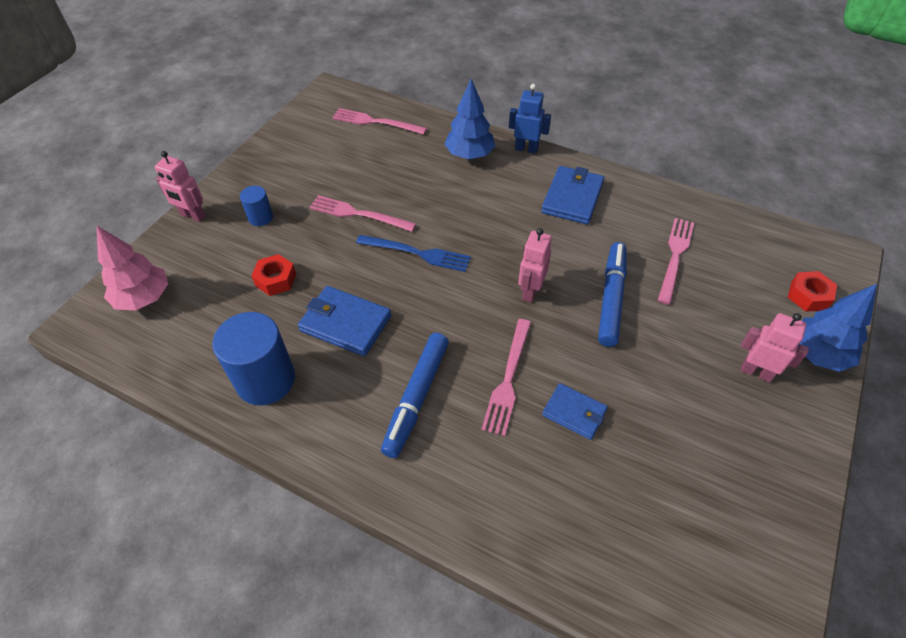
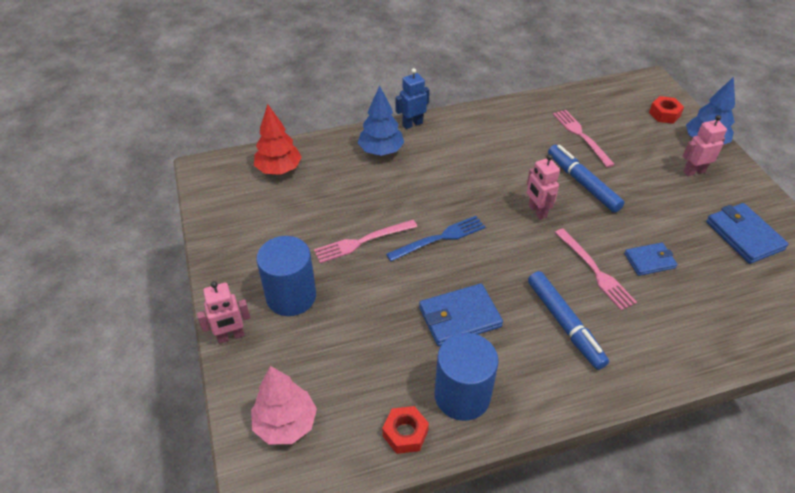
camera: 45 degrees left, 5 degrees down
blue cylinder [240,186,273,226] -> blue cylinder [256,236,316,316], size x1.97
red nut [251,254,296,296] -> red nut moved to [382,406,429,454]
pink fork [332,108,427,135] -> red tree [254,104,302,175]
blue wallet [541,166,604,224] -> blue wallet moved to [706,203,789,264]

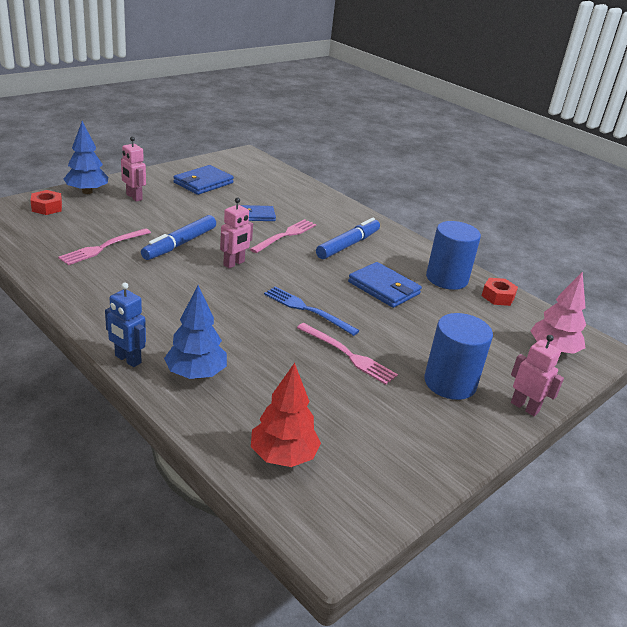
camera: 120 degrees left, 15 degrees down
blue wallet [624,243,678,276] -> blue wallet turned 60 degrees counterclockwise [240,205,276,221]

